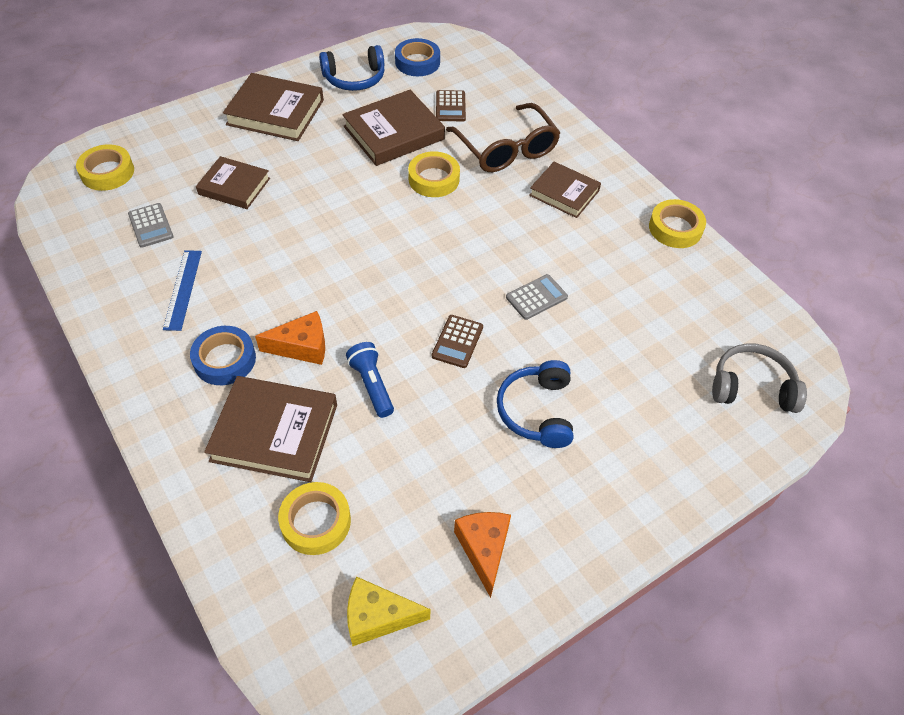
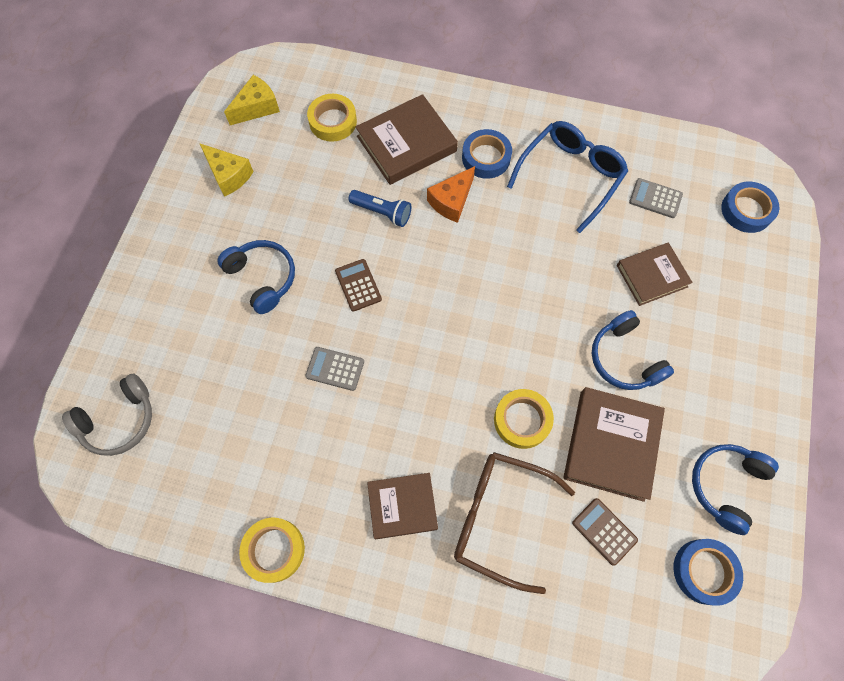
camera: 140 degrees right, 15 degrees up
yellow tape [76,144,134,191] -> blue tape [721,181,779,233]
blue ruler [163,250,202,331] -> blue glasses [507,121,628,233]
brown book [223,73,324,141] -> none
orange cheese [454,512,511,598] -> yellow cheese [199,143,254,197]
grey calculator [506,274,568,320] -> grey calculator turned 90 degrees clockwise [305,347,364,391]
none -> blue headphones [592,310,674,390]

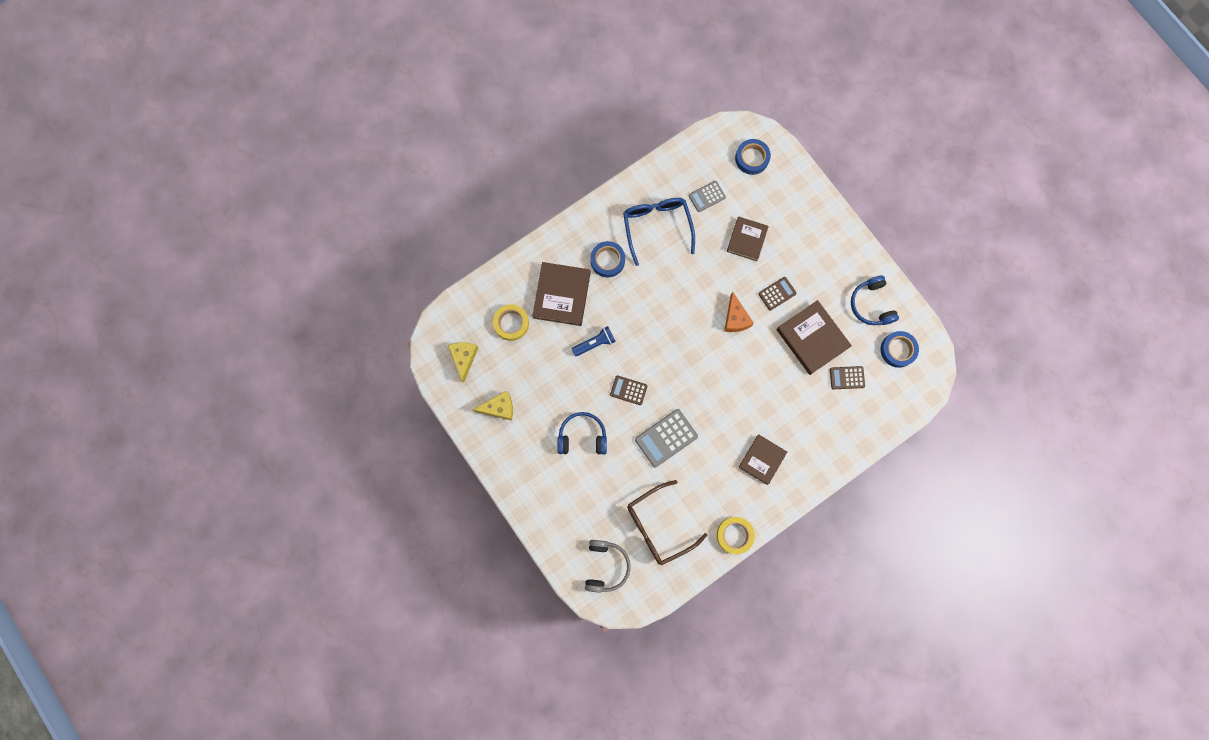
camera: 50 degrees left, 10 degrees up
grey calculator [305,347,364,391] -> grey calculator [635,409,698,467], size x1.62
orange cheese [427,166,475,223] -> orange cheese moved to [724,292,754,332]
brown glasses [454,452,575,594] -> brown glasses moved to [627,480,707,565]
yellow tape [494,389,554,449] -> none
blue headphones [592,310,674,390] -> brown calculator [758,277,797,311]

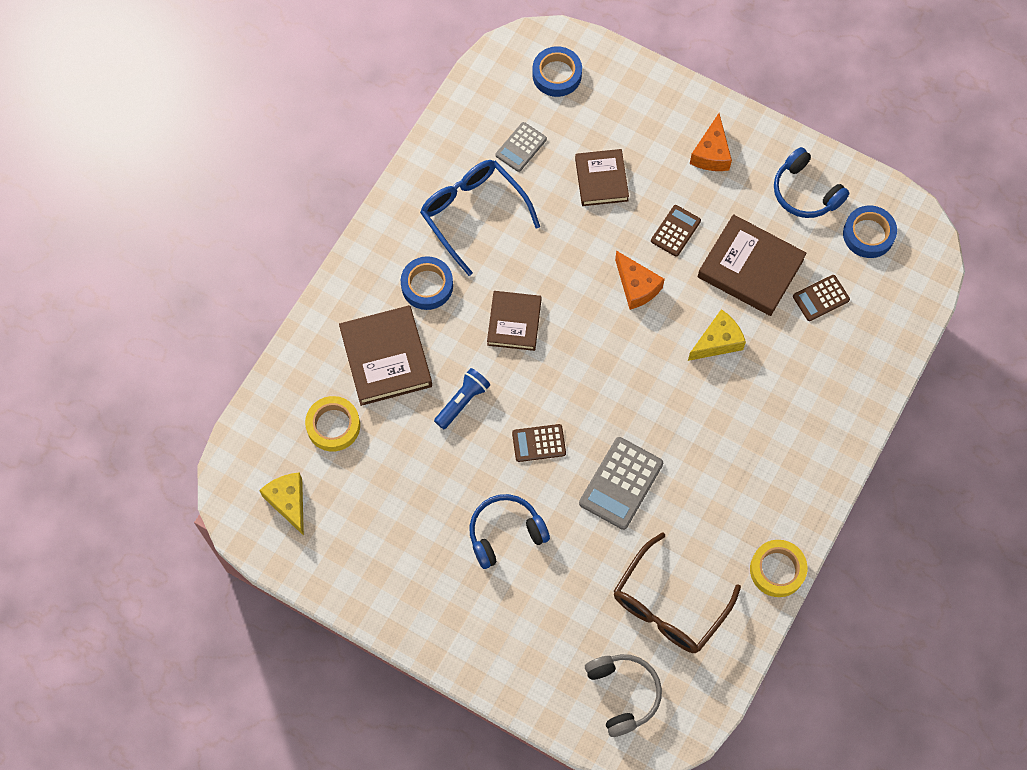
camera: 25 degrees left, 10 degrees down
yellow cheese [473,391,513,420] -> yellow cheese moved to [688,309,746,361]
brown book [739,435,787,485] -> brown book moved to [487,291,542,351]
none -> orange cheese [690,113,732,171]

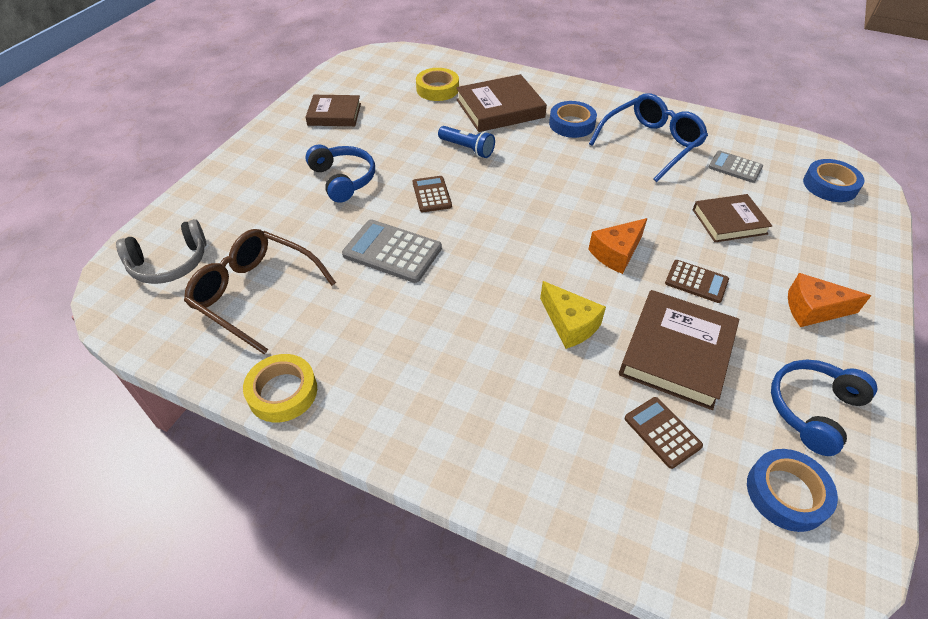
camera: 85 degrees right, 20 degrees down
yellow cheese [259,472,304,536] -> none
brown book [487,291,542,351] -> brown book moved to [305,95,361,126]

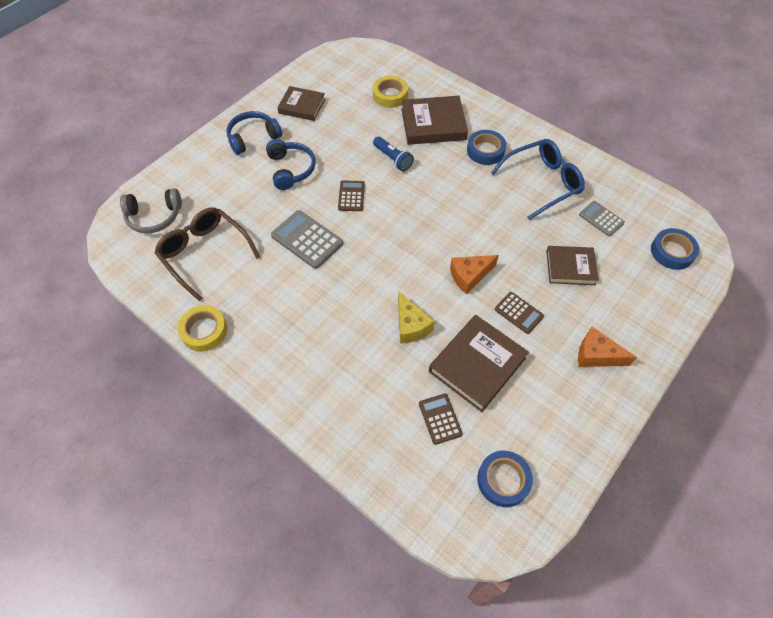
camera: 15 degrees right, 10 degrees up
blue headphones [771,359,877,456] -> blue headphones moved to [227,111,282,155]

